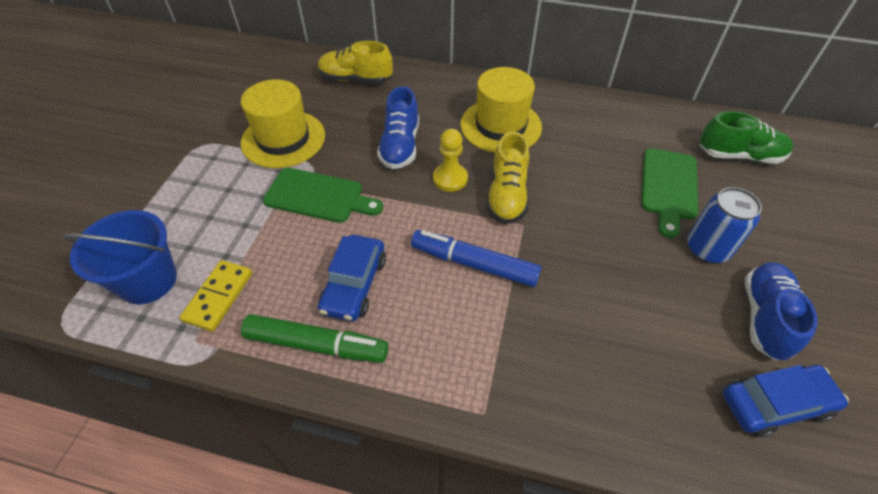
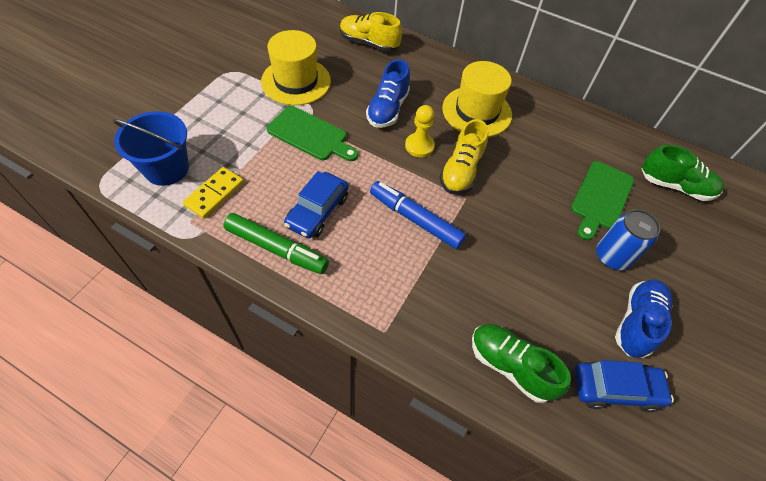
camera: 10 degrees right, 5 degrees up
none -> green shoe [472,324,571,403]

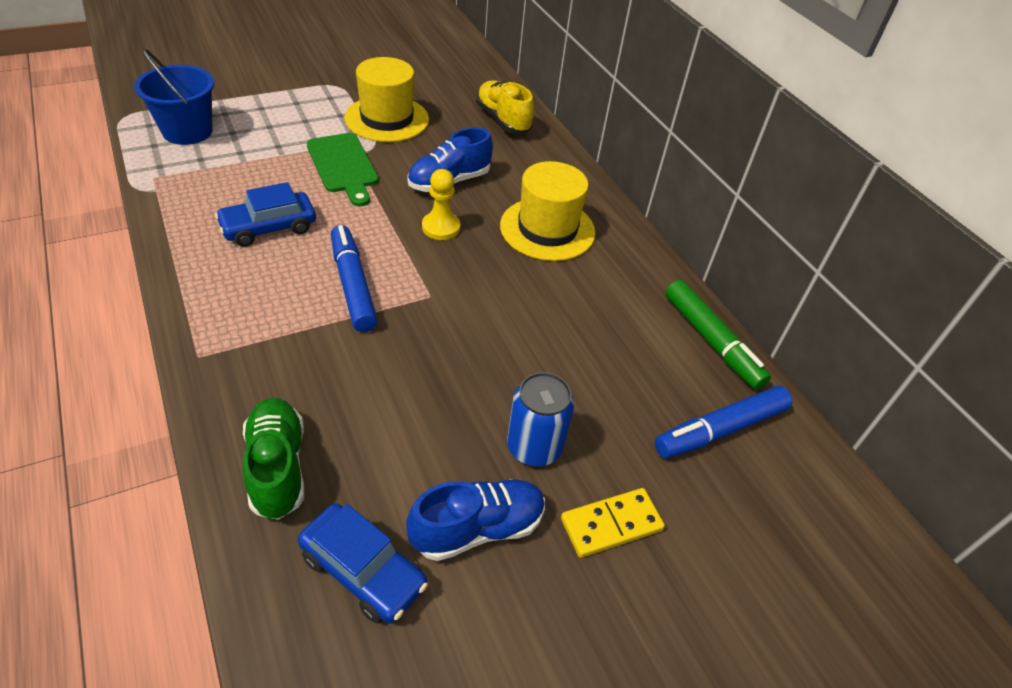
camera: 35 degrees right, 10 degrees down
yellow domino [183,167,244,219] -> yellow domino moved to [561,488,665,558]
green marker [223,213,329,274] -> green marker moved to [665,280,771,390]
yellow shoe [440,119,488,194] -> none
green cutting board [571,161,634,240] -> none
green shoe [642,145,724,201] -> blue marker [655,386,792,458]

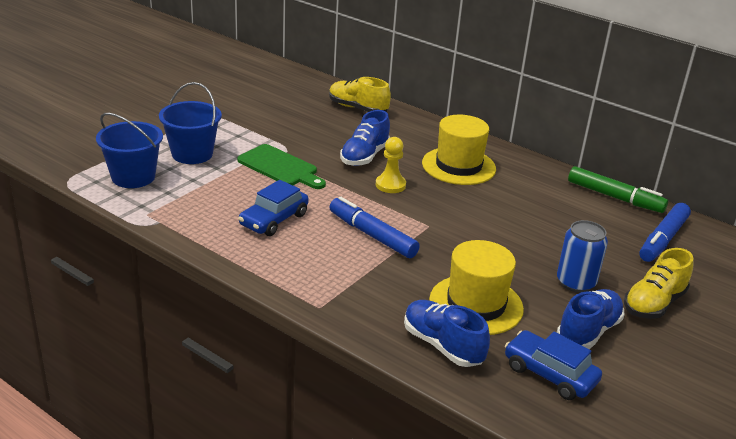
camera: 25 degrees left, 15 degrees down
green shoe [243,398,304,520] -> blue shoe [404,300,490,367]
blue car [298,503,428,624] -> blue car turned 150 degrees counterclockwise [505,330,602,400]
yellow hat [344,57,429,142] -> yellow hat moved to [429,240,524,335]
yellow domino [561,488,665,558] -> yellow shoe [624,248,693,319]
none -> blue bucket [159,82,222,164]

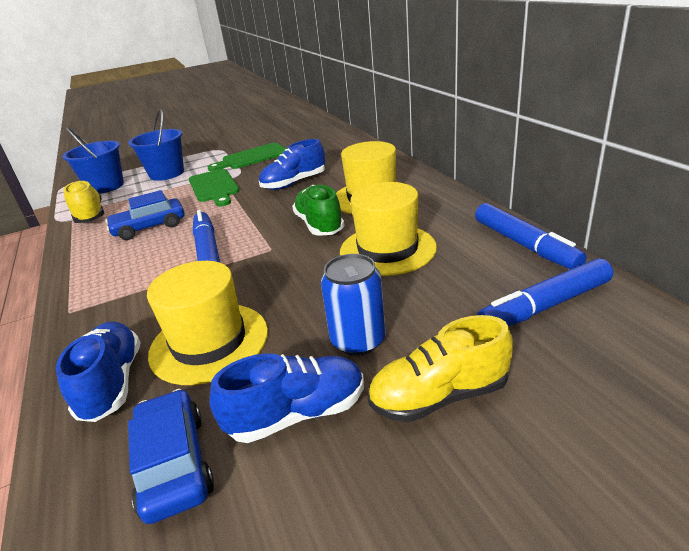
camera: 35 degrees right, 0 degrees up
yellow shoe [329,77,391,112] -> yellow shoe moved to [63,181,104,223]
yellow pawn [376,137,406,193] -> none
green marker [568,166,668,213] -> blue marker [475,203,586,269]
none -> green cutting board [208,143,287,171]
none -> green shoe [292,185,344,236]
none -> yellow hat [340,182,437,276]

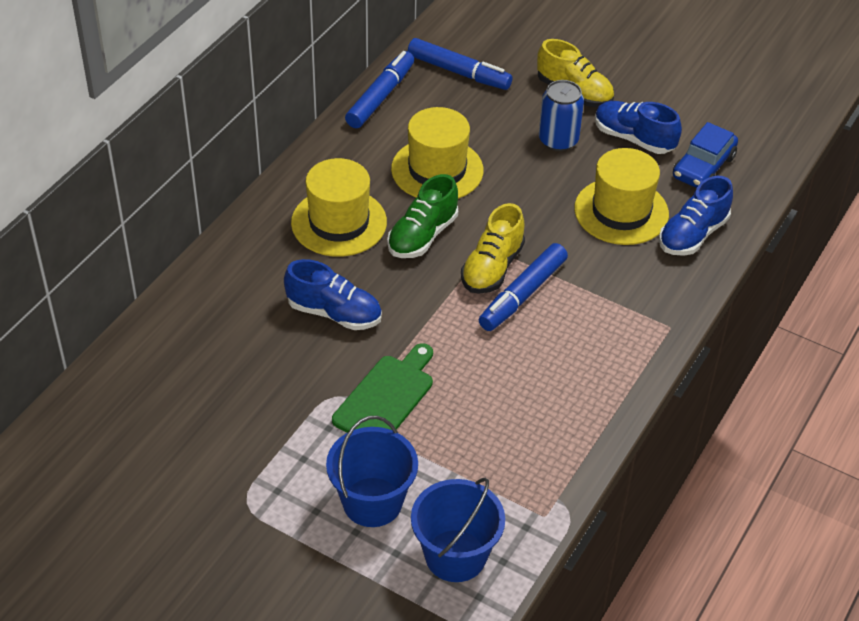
camera: 130 degrees left, 15 degrees up
yellow shoe [63,181,104,223] -> yellow shoe moved to [461,203,525,294]
blue car [105,190,184,240] -> none
green cutting board [208,143,287,171] -> none

